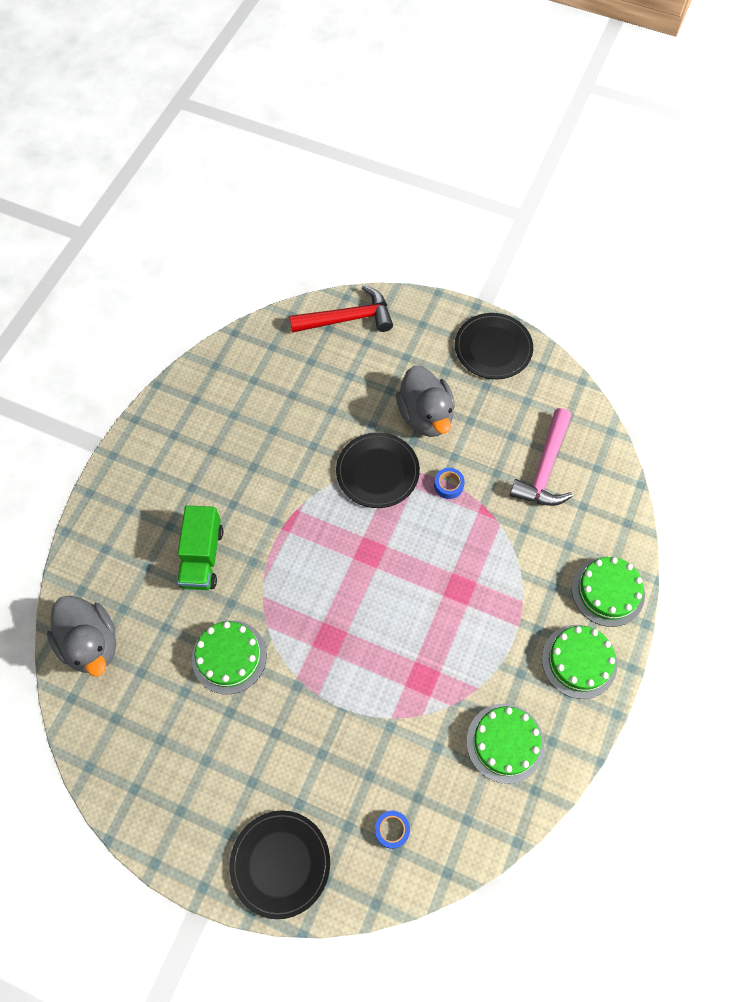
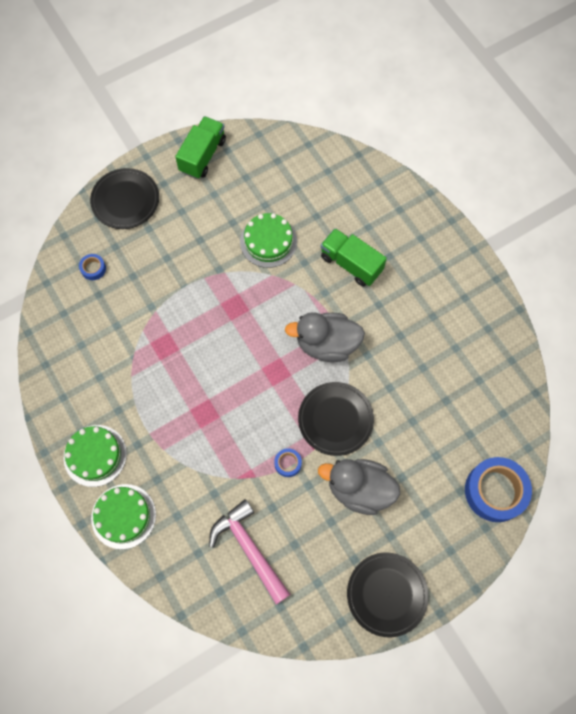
camera: 125 degrees right, 5 degrees up
grey duck [47,596,116,677] -> grey duck moved to [285,312,365,362]
red hammer [289,285,393,333] -> blue tape [465,457,532,522]
green cake [466,704,545,784] -> none
none -> green truck [175,116,226,179]

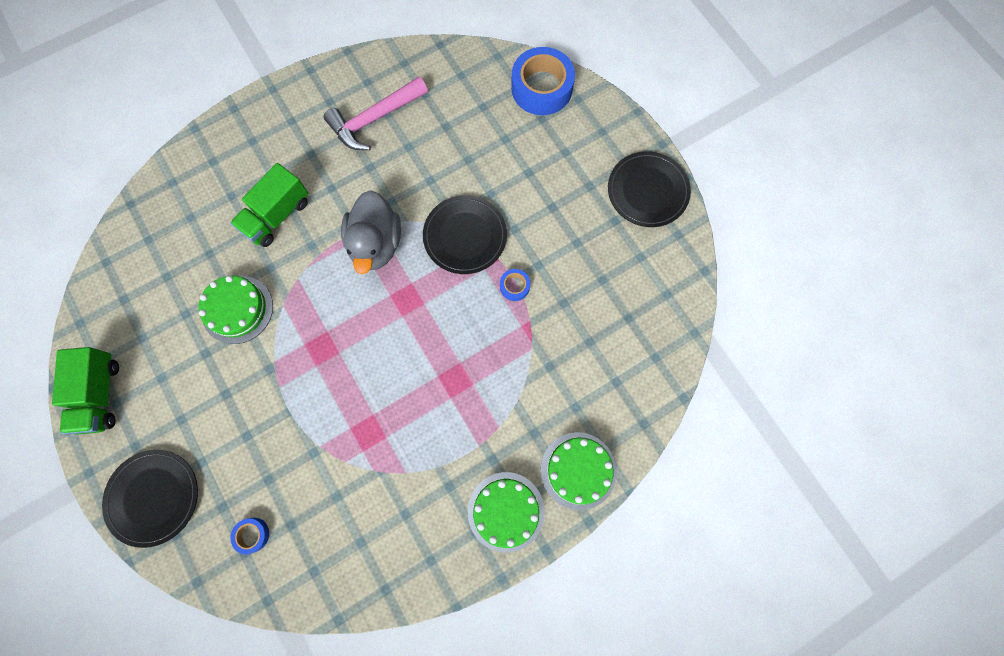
camera: 90 degrees left, 5 degrees up
green truck [175,116,226,179] -> green truck turned 120 degrees counterclockwise [52,347,119,435]
pink hammer [209,499,291,605] -> pink hammer moved to [324,77,428,150]
grey duck [318,459,400,515] -> none

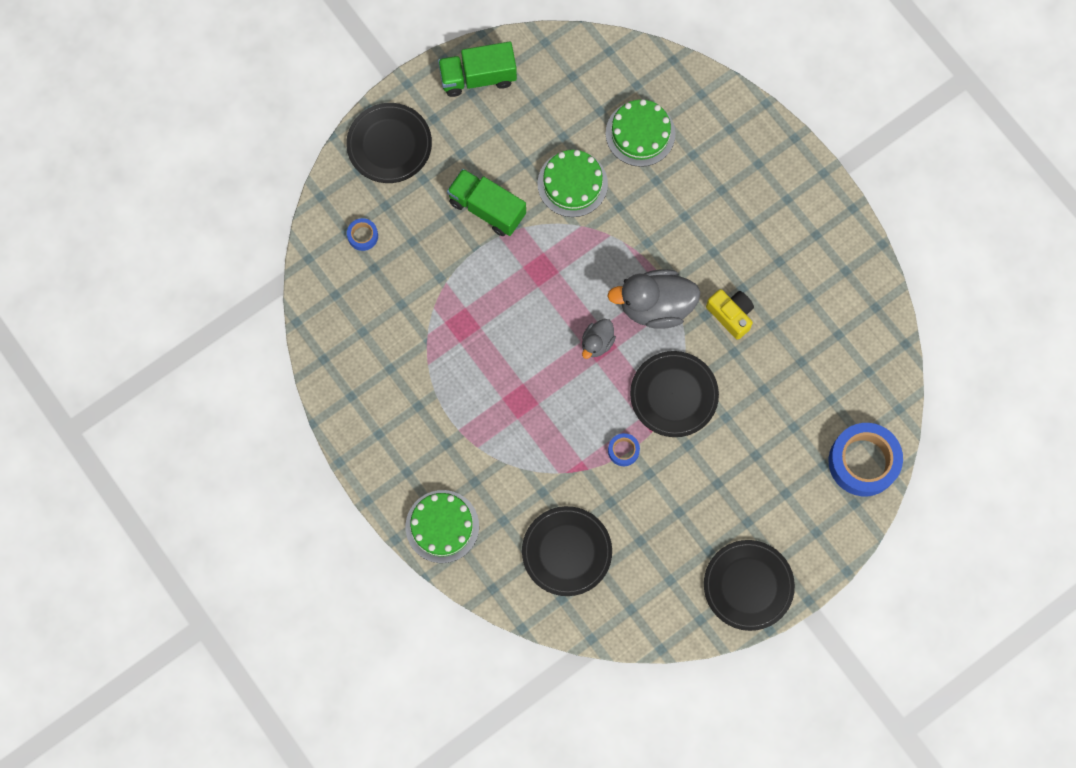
camera: 85 degrees right, 0 degrees up
green truck [230,163,309,247] -> green truck moved to [447,169,526,236]
pink hammer [324,77,428,150] -> none
green cake [468,472,545,553] -> green cake moved to [606,99,675,167]
none -> black plate [522,506,612,596]
none -> grey duck [582,319,616,359]
none -> yellow camera [706,289,754,340]

